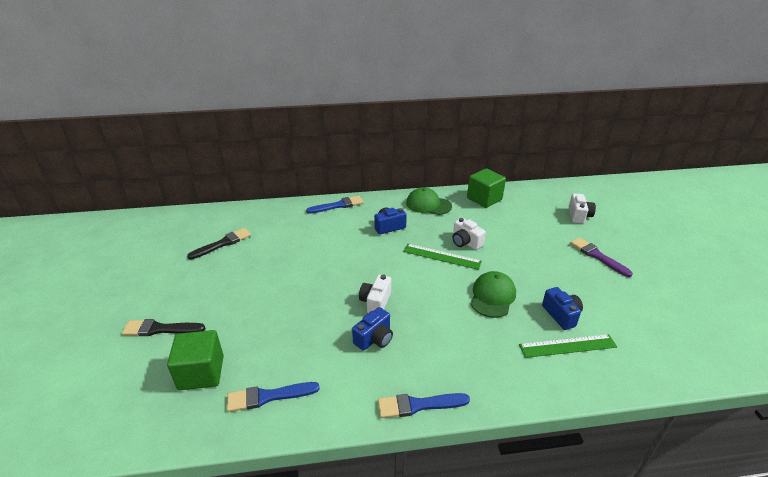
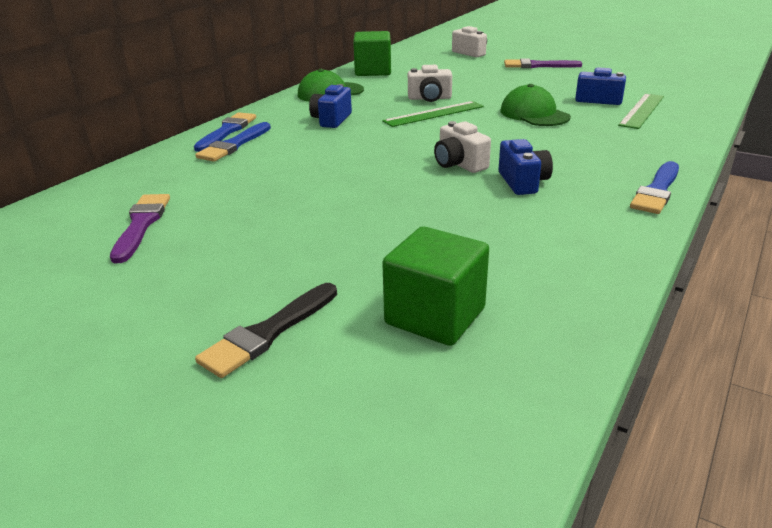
camera: 50 degrees left, 5 degrees down
black brush [187,228,251,260] -> purple brush [110,194,170,263]
blue brush [227,382,320,412] -> blue brush moved to [195,122,271,162]

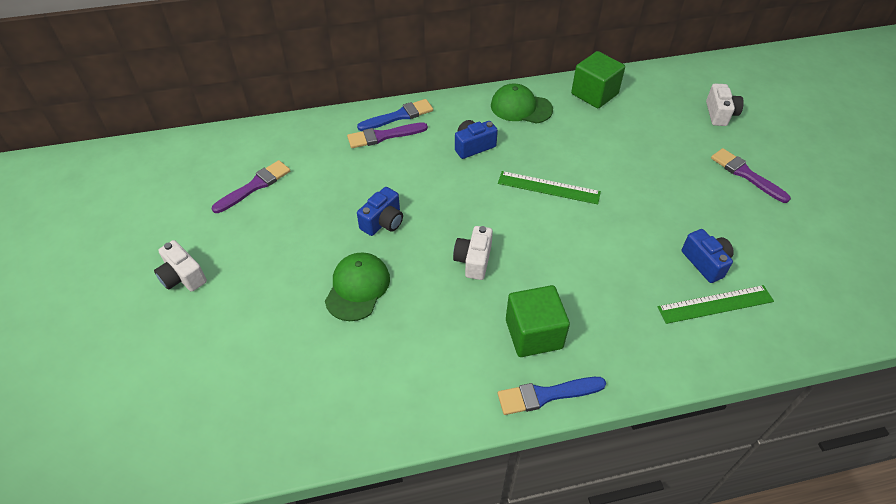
camera: 45 degrees right, 20 degrees up
blue brush [195,122,271,162] -> purple brush [347,122,428,148]
black brush [195,283,337,378] -> none
green cube [382,226,489,346] -> green cube moved to [506,285,570,357]
white camera [408,65,452,102] -> white camera moved to [154,240,207,292]
blue camera [498,139,553,195] -> blue camera moved to [357,187,403,236]
green cap [501,84,571,126] -> green cap moved to [325,252,390,321]

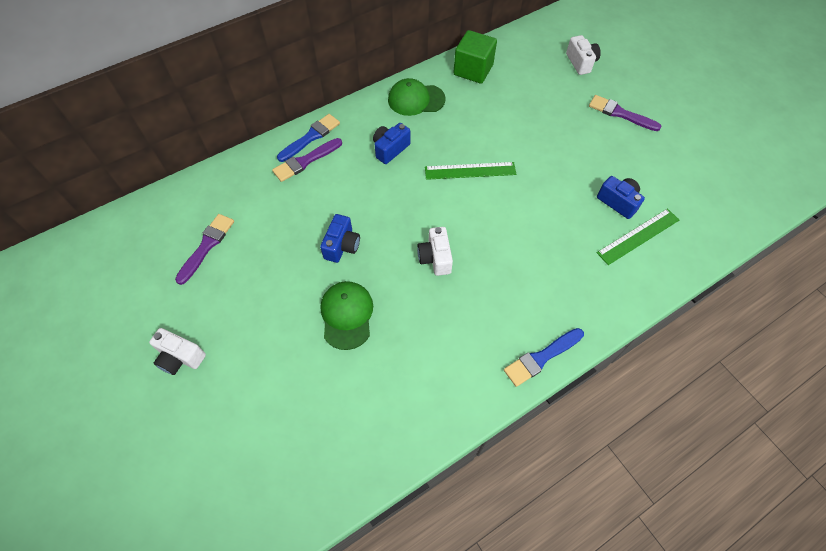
camera: 20 degrees left, 10 degrees up
green cube [506,285,570,357] -> none

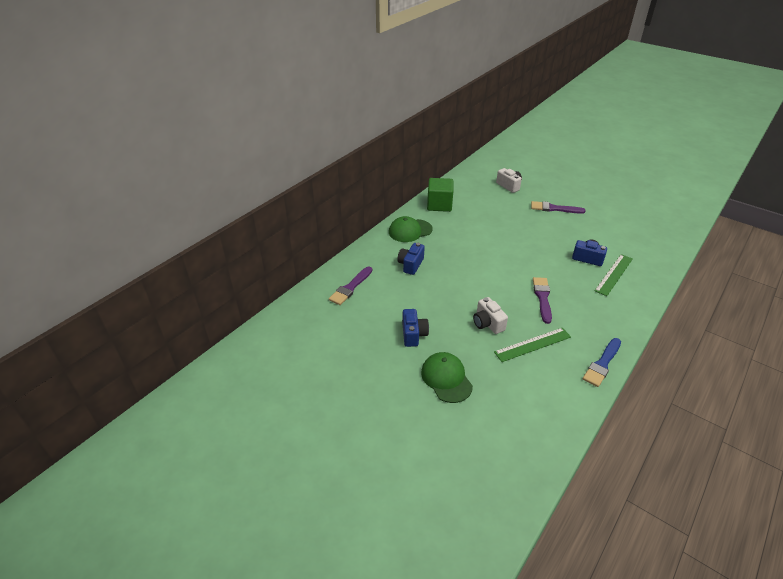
camera: 20 degrees left, 20 degrees down
white camera [149,328,206,375] -> none
purple brush [175,214,234,285] -> purple brush moved to [533,277,552,324]
blue brush [277,114,340,162] -> none
green ruler [425,162,516,180] -> green ruler moved to [494,328,571,362]

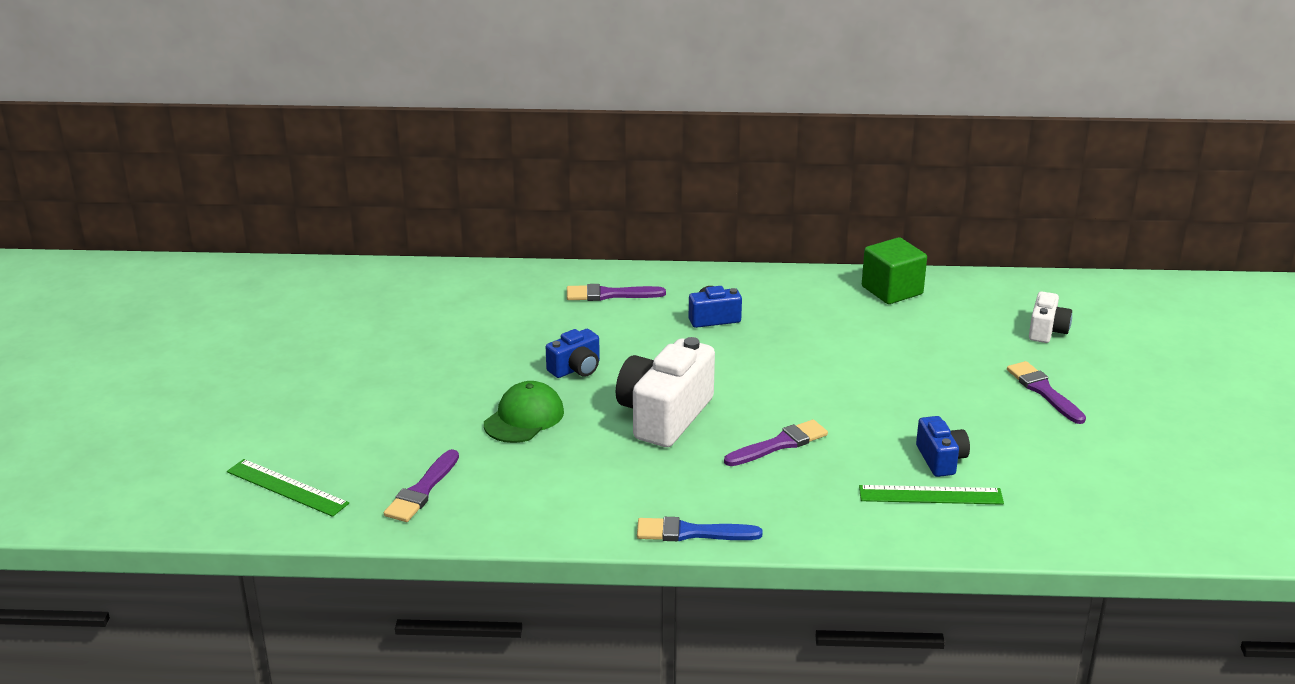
camera: 55 degrees right, 10 degrees down
green cap [389,216,433,242] -> none
white camera [473,297,508,334] -> white camera [616,337,715,447], size x1.89
green ruler [494,328,571,362] -> green ruler moved to [227,459,349,517]
none -> purple brush [384,449,459,522]

